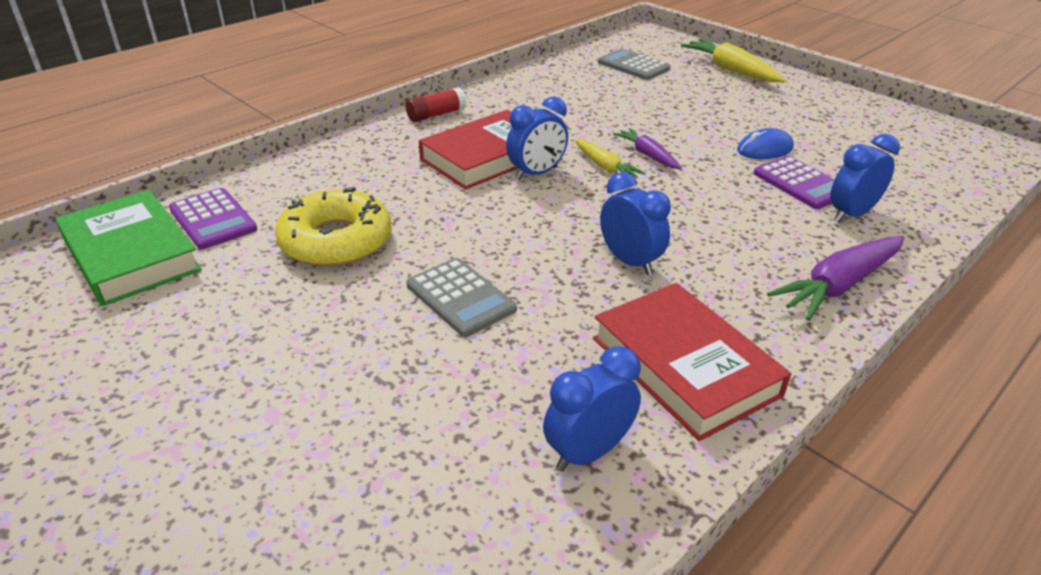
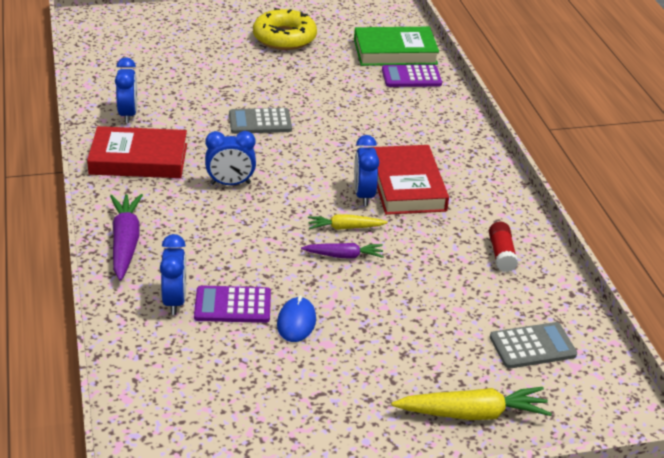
camera: 120 degrees right, 0 degrees up
yellow donut [275,187,392,267] -> yellow donut moved to [253,8,317,50]
red glue stick [406,87,466,122] -> red glue stick moved to [489,222,518,272]

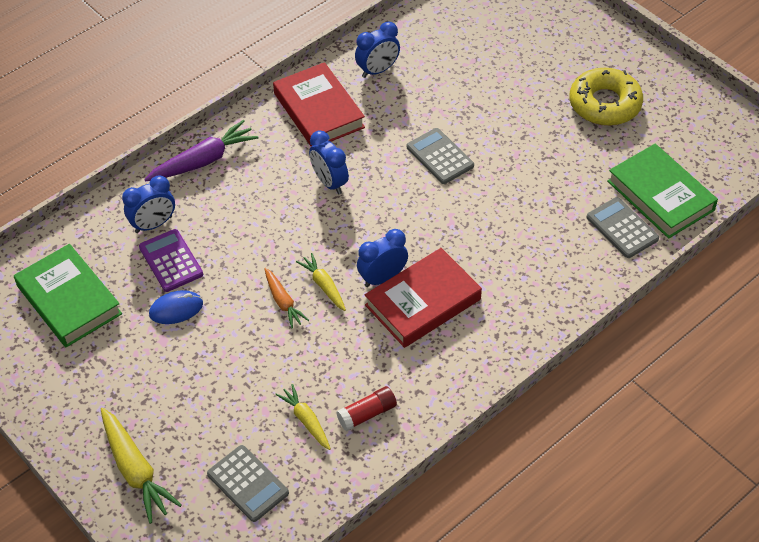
camera: 65 degrees right, 15 degrees up
purple carrot [301,243,384,259] -> orange carrot [264,268,309,328]
purple calculator [382,65,442,87] -> grey calculator [586,197,659,258]
none -> green book [14,244,122,347]
none -> yellow carrot [275,384,331,450]

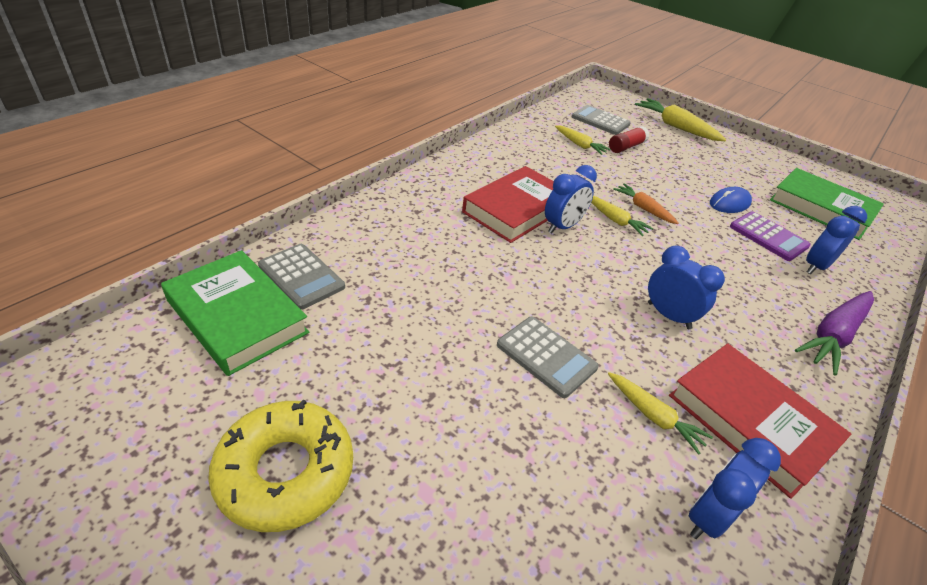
camera: 165 degrees right, 10 degrees down
red glue stick [336,386,397,431] -> red glue stick moved to [609,126,649,153]
none -> yellow carrot [608,372,713,455]

